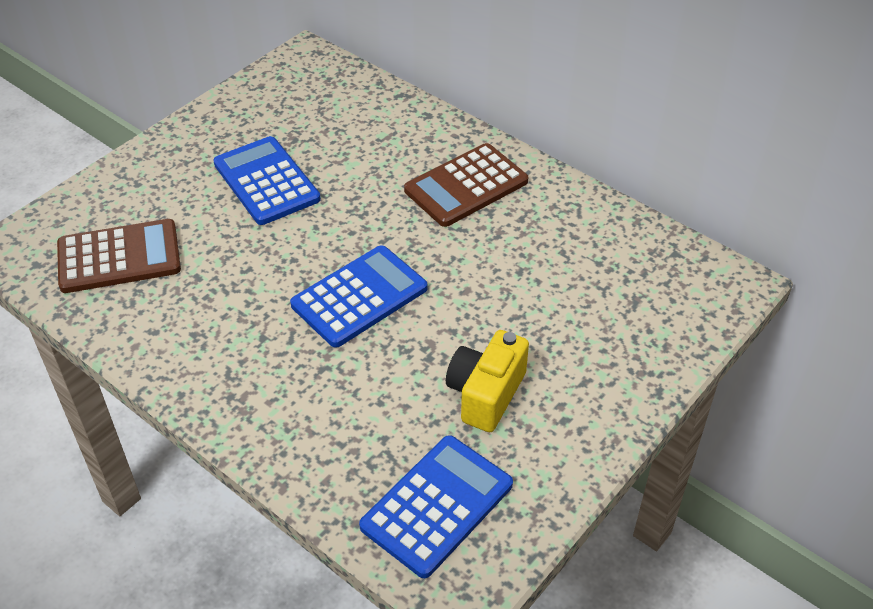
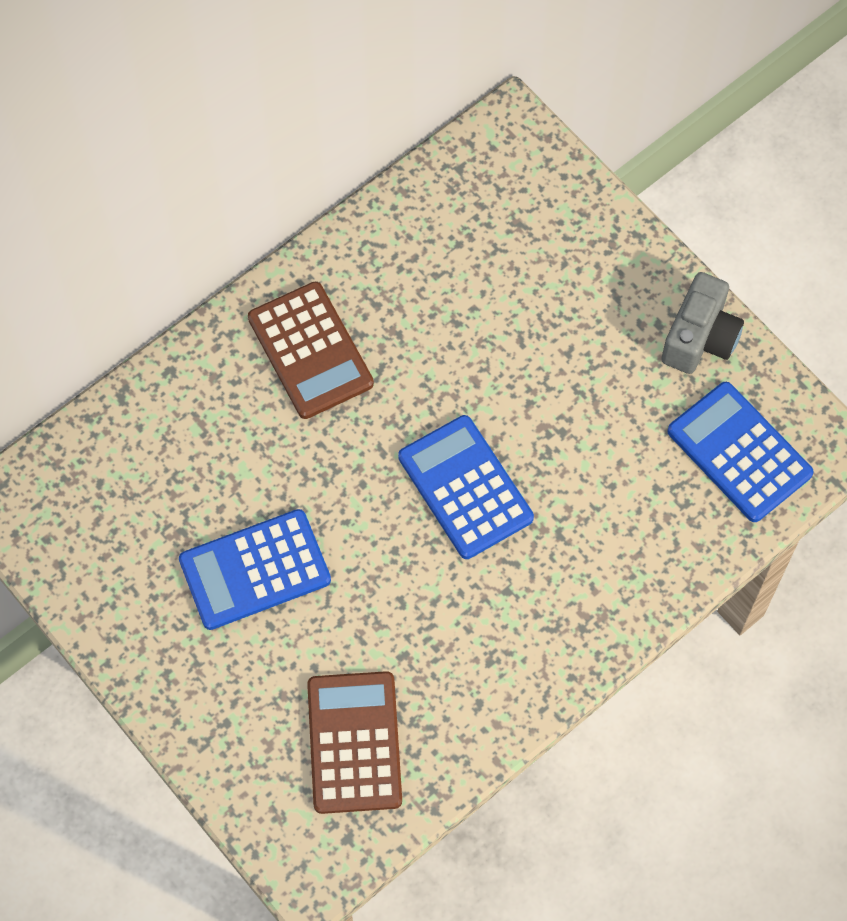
camera: 80 degrees left, 20 degrees up
yellow camera [446,330,529,432] -> none
none -> grey camera [661,272,744,374]

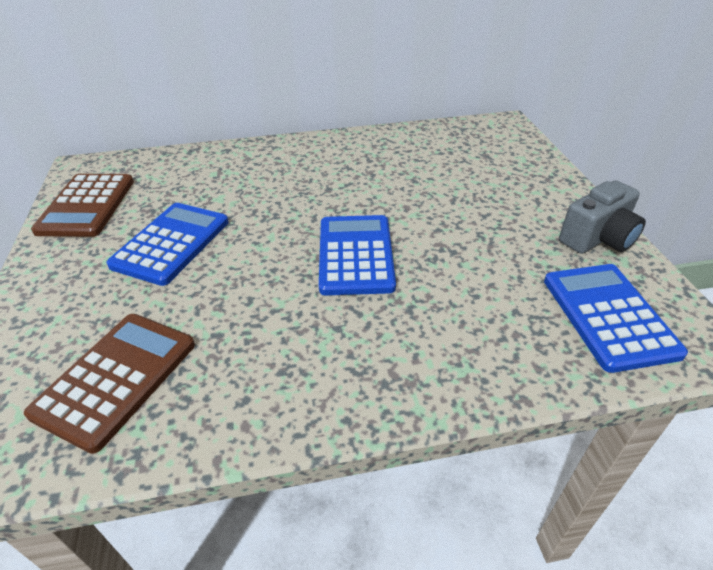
camera: 30 degrees right, 25 degrees down
blue calculator [179,509,331,630] -> blue calculator turned 105 degrees clockwise [106,203,229,286]
brown calculator [248,282,374,419] -> brown calculator moved to [31,174,134,237]

